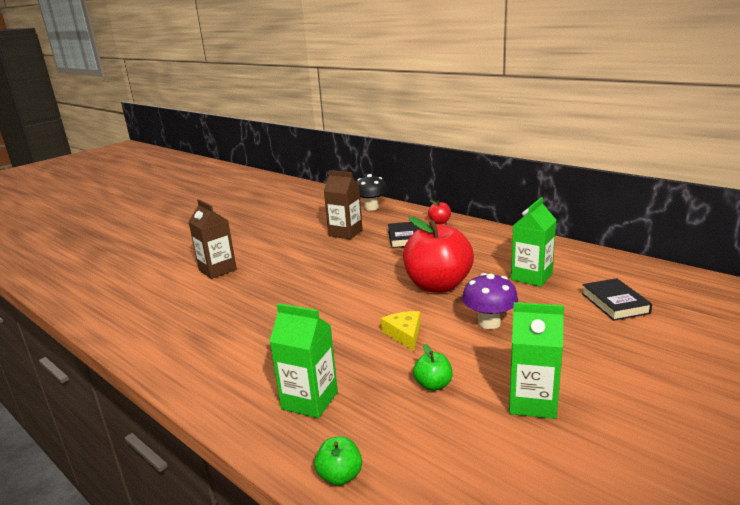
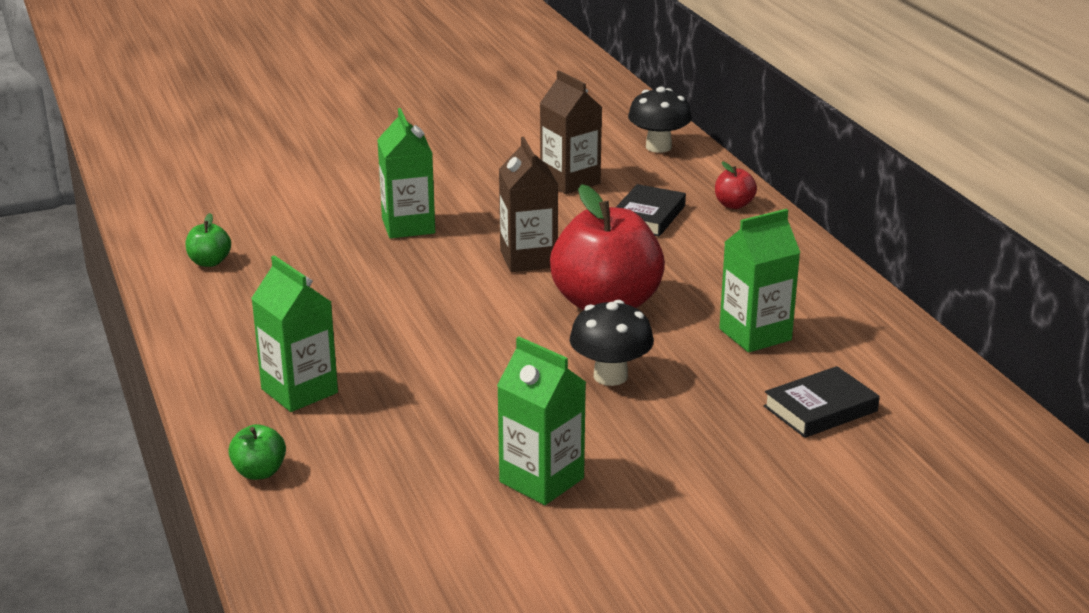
camera: 25 degrees right, 5 degrees up
brown carton [188,200,237,279] -> brown carton moved to [499,137,558,272]
yellow cheese [381,311,421,351] -> none
green apple [413,344,453,391] -> green apple moved to [185,213,231,267]
purple mushroom [462,273,518,329] -> black mushroom [569,300,654,386]
black book [581,278,652,321] -> black book turned 45 degrees clockwise [764,366,880,438]
none -> green carton [377,108,435,239]

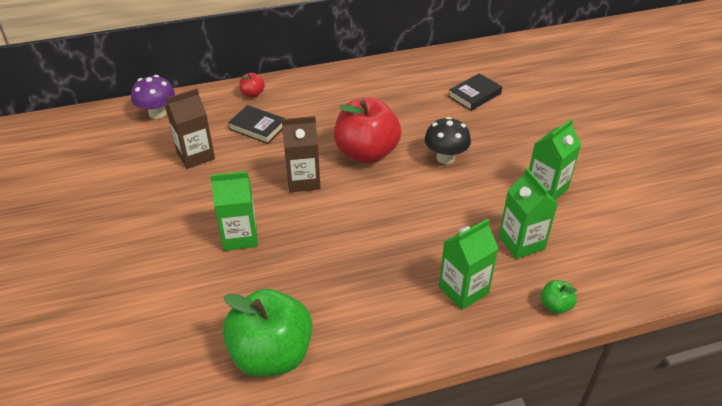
camera: 85 degrees left, 15 degrees up
green apple [185,213,231,267] -> green apple [222,289,312,377], size x2.37
black mushroom [628,87,692,153] -> purple mushroom [131,75,175,119]
green carton [719,209,801,352] -> green carton moved to [499,168,558,259]
black book [764,366,880,438] -> black book turned 75 degrees clockwise [448,73,502,111]

